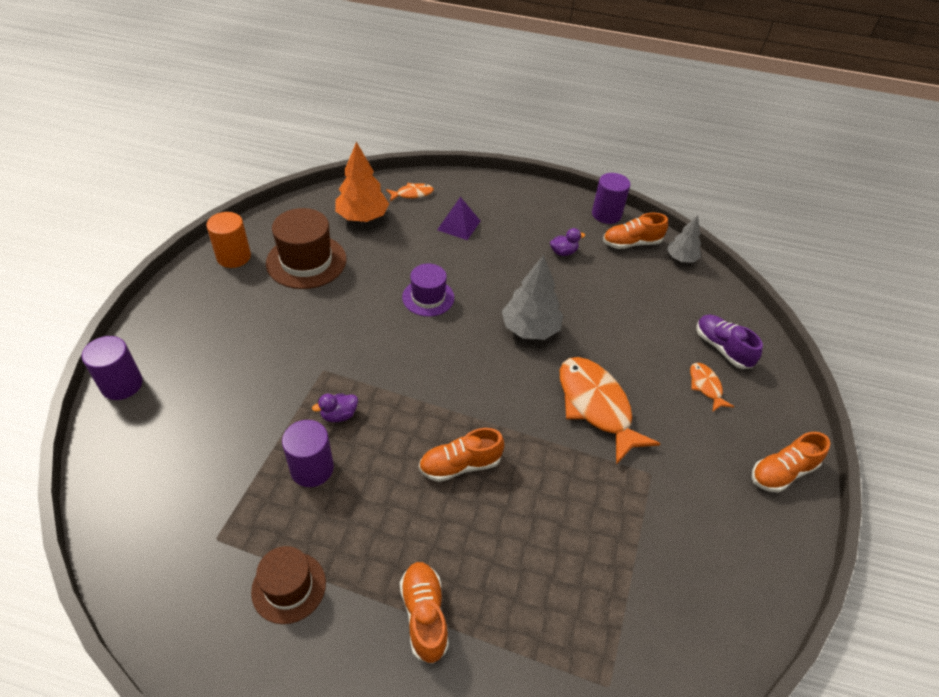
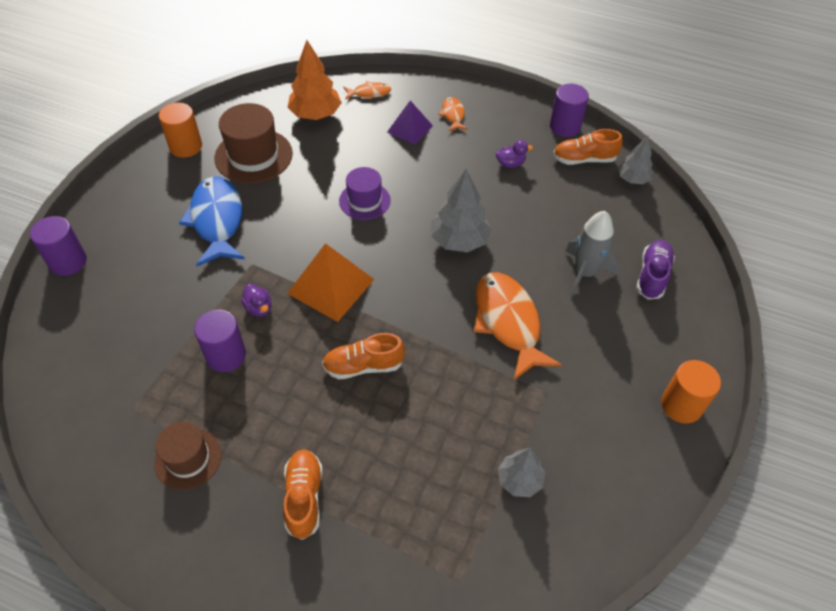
camera: 10 degrees right, 5 degrees up
purple duck [312,394,358,422] -> purple duck turned 105 degrees counterclockwise [241,284,271,317]
orange fish [690,363,734,412] -> orange fish moved to [439,97,468,131]
purple shoe [696,315,763,369] -> purple shoe turned 45 degrees clockwise [636,240,675,300]
orange shoe [752,432,830,493] -> orange cylinder [661,360,721,424]
none -> blue fish [179,177,245,266]
none -> orange pyramid [287,243,374,322]
none -> grey tree [498,448,545,497]
none -> grey rocket [565,211,620,296]

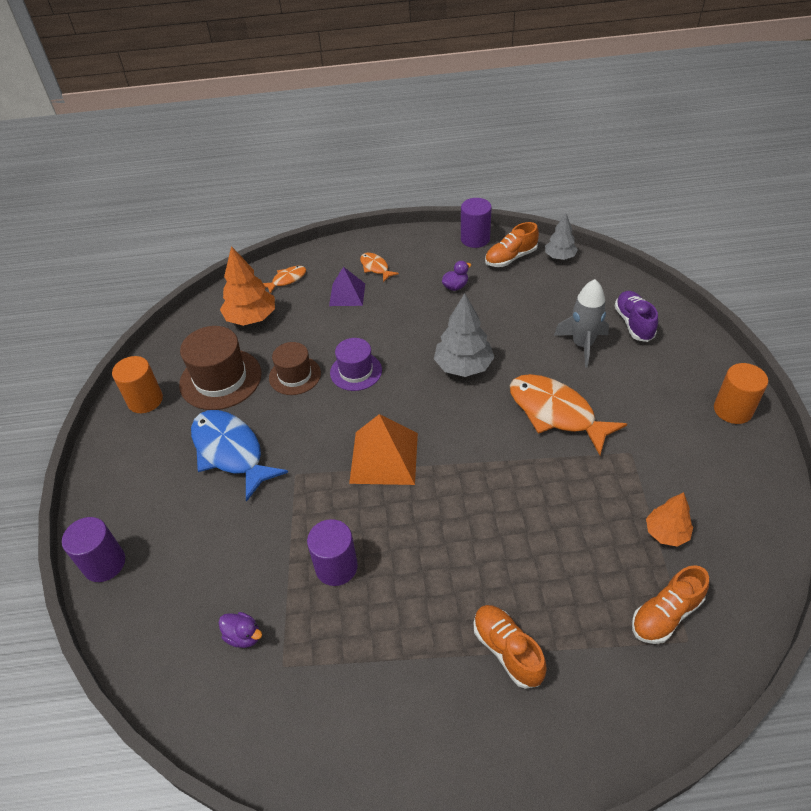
camera: 25 degrees left, 5 degrees down
brown hat [154,422,222,490] -> brown hat moved to [269,342,321,395]
purple duck [241,284,271,317] -> purple duck moved to [218,612,262,648]
orange shoe [322,333,405,379] -> orange shoe moved to [632,565,709,644]
grey tree [498,448,545,497] -> orange tree [646,492,693,547]

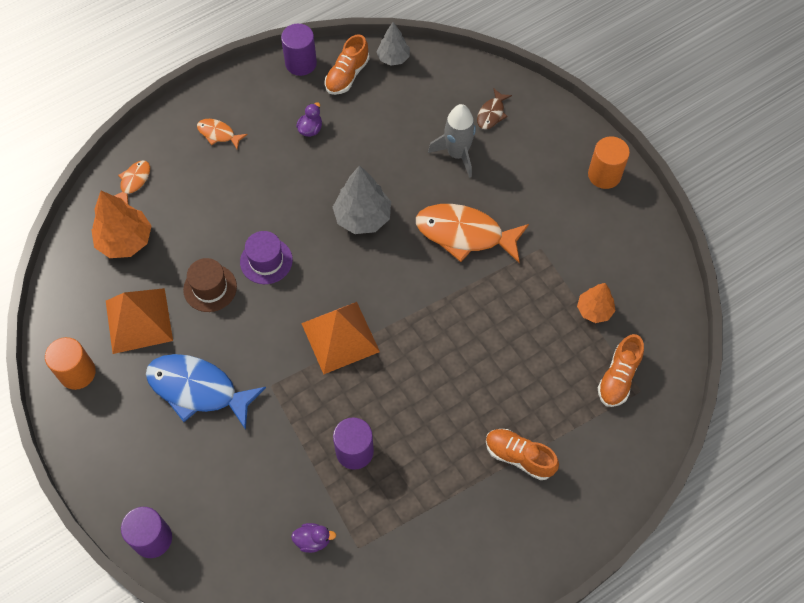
camera: 30 degrees left, 15 degrees up
brown hat [179,326,261,410] -> orange pyramid [106,288,173,354]
purple pyramid [329,267,365,306] -> none
purple shoe [615,291,658,342] -> brown fish [477,89,512,129]

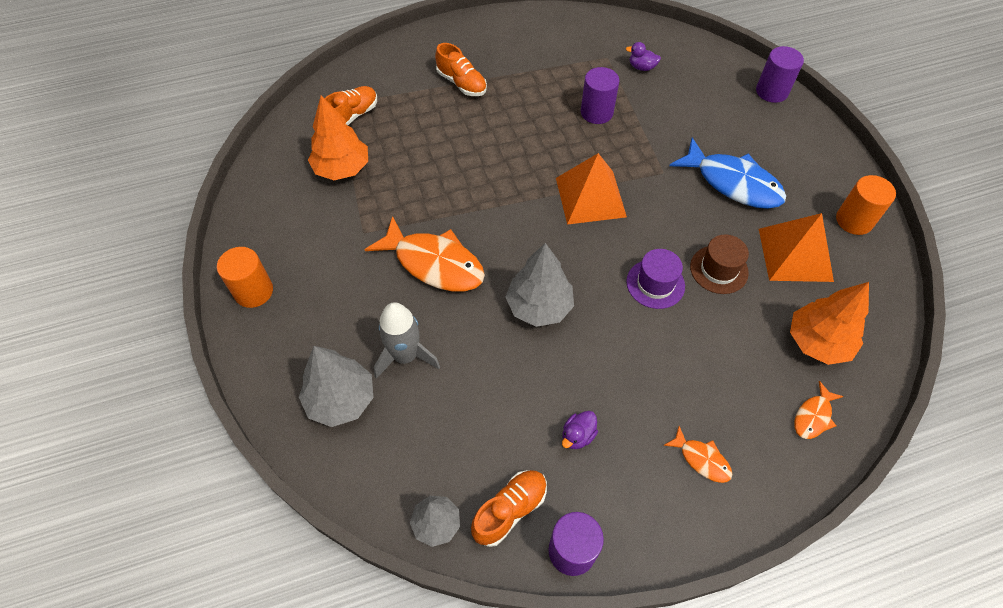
camera: 165 degrees left, 5 degrees down
brown fish [477,89,512,129] -> grey tree [299,346,374,427]
orange tree [577,283,615,323] -> orange tree [308,95,368,180], size x1.60

